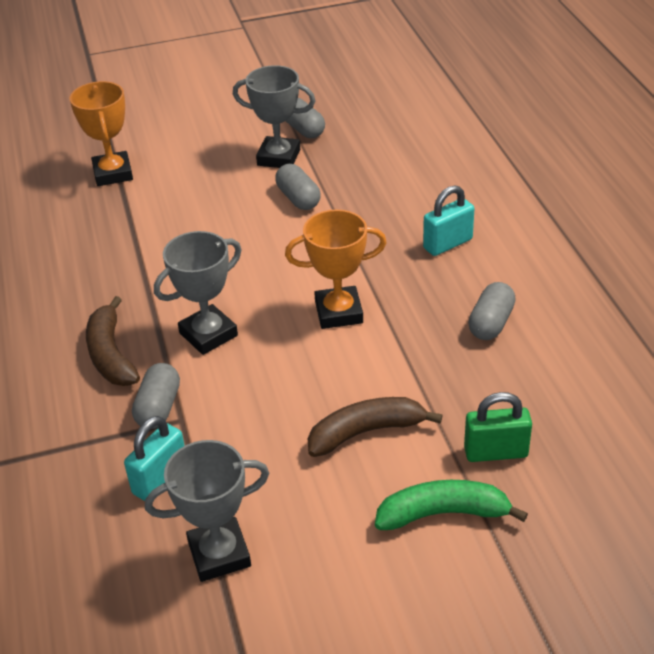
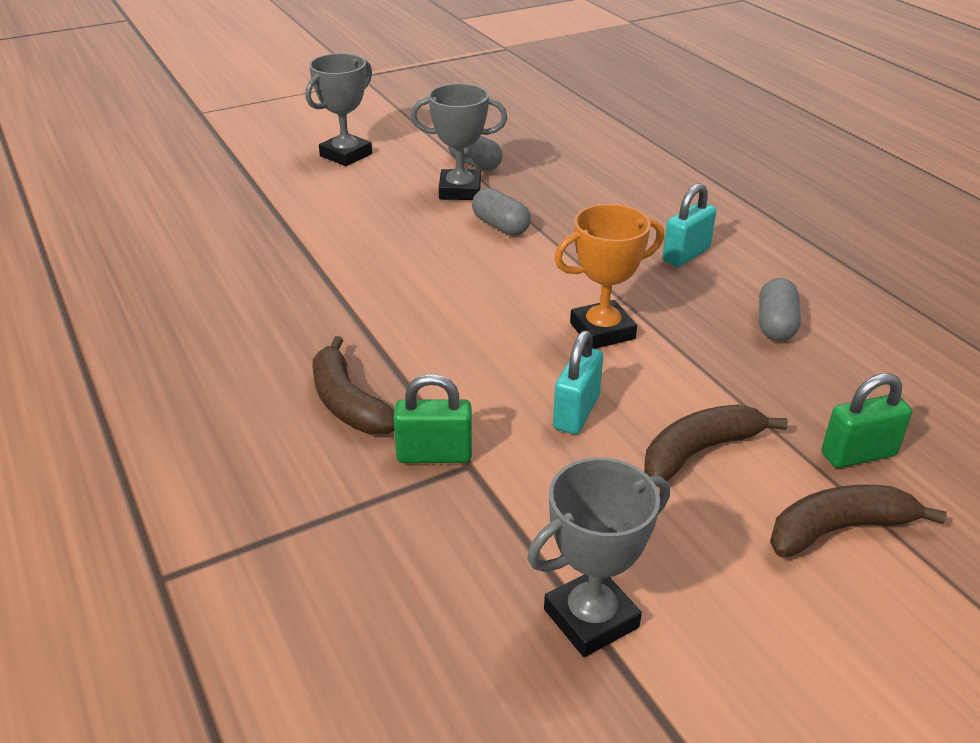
camera: 15 degrees left, 5 degrees down
orange trophy [70,81,133,186] -> none
turquoise padlock [124,416,185,501] -> turquoise padlock moved to [553,330,603,434]
grey capsule [132,363,180,429] -> green padlock [394,374,472,463]
grey trophy [154,231,241,355] -> grey trophy moved to [305,53,372,166]
green banana [375,480,528,530] -> brown banana [770,485,947,558]

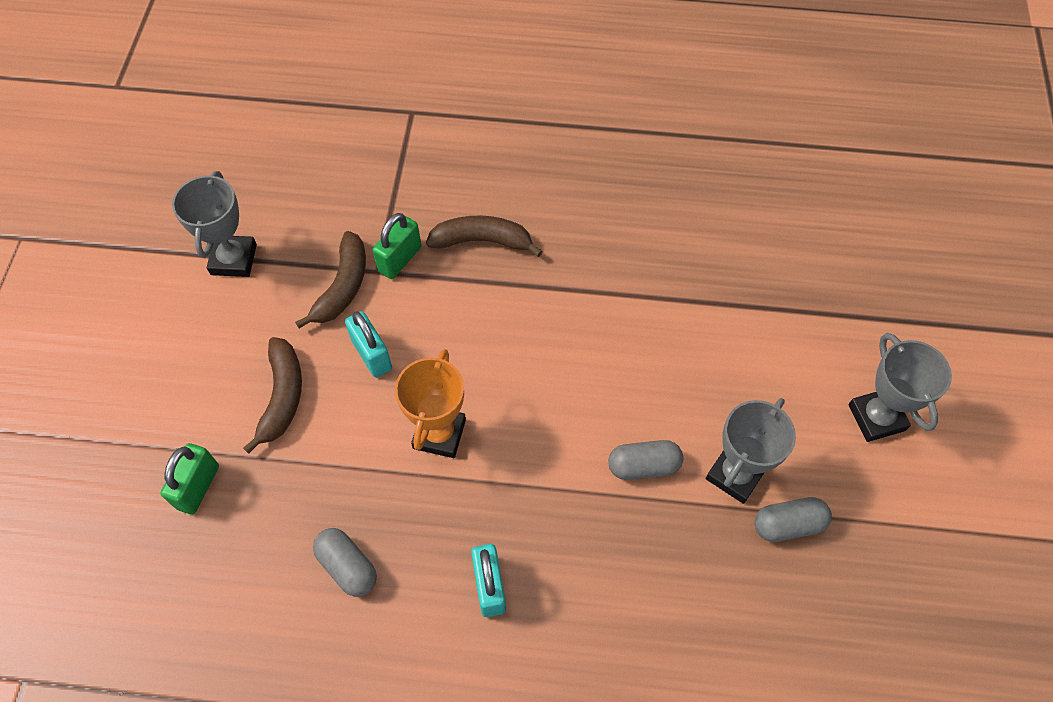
camera: 125 degrees right, 25 degrees up
brown banana [770,485,947,558] -> brown banana moved to [295,231,366,328]

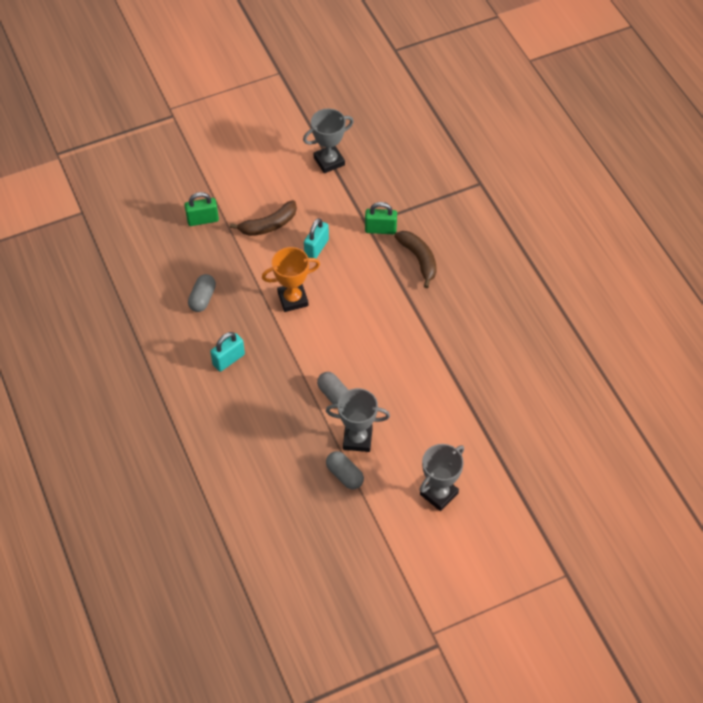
camera: 60 degrees right, 5 degrees down
brown banana [295,231,366,328] -> none

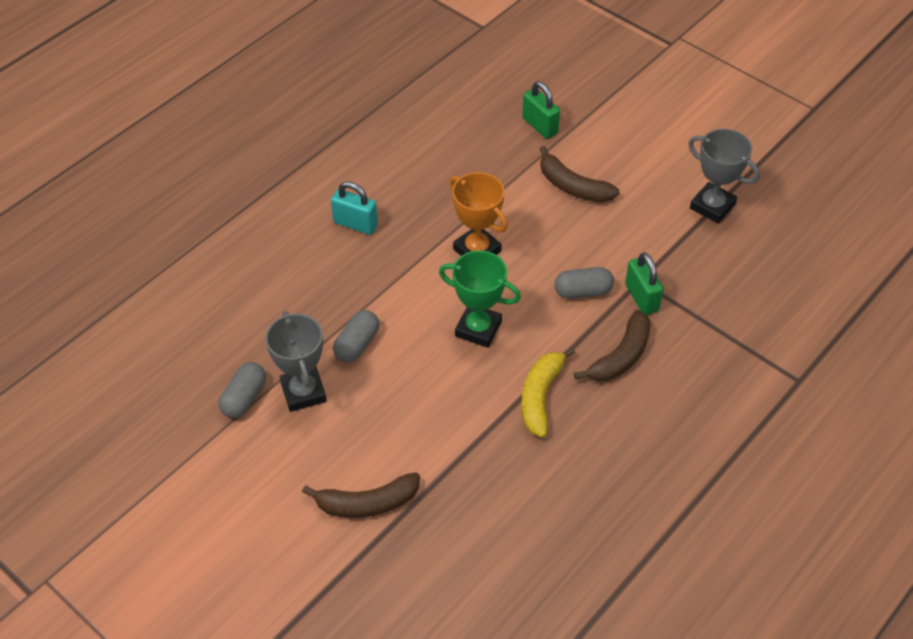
camera: 65 degrees right, 5 degrees down
grey capsule [188,274,216,312] -> grey capsule moved to [554,267,614,299]
turquoise padlock [304,218,329,259] -> none
grey trophy [419,444,464,511] -> none
none -> brown banana [302,472,420,518]
none -> green trophy [439,250,521,348]
none -> yellow banana [521,347,575,438]

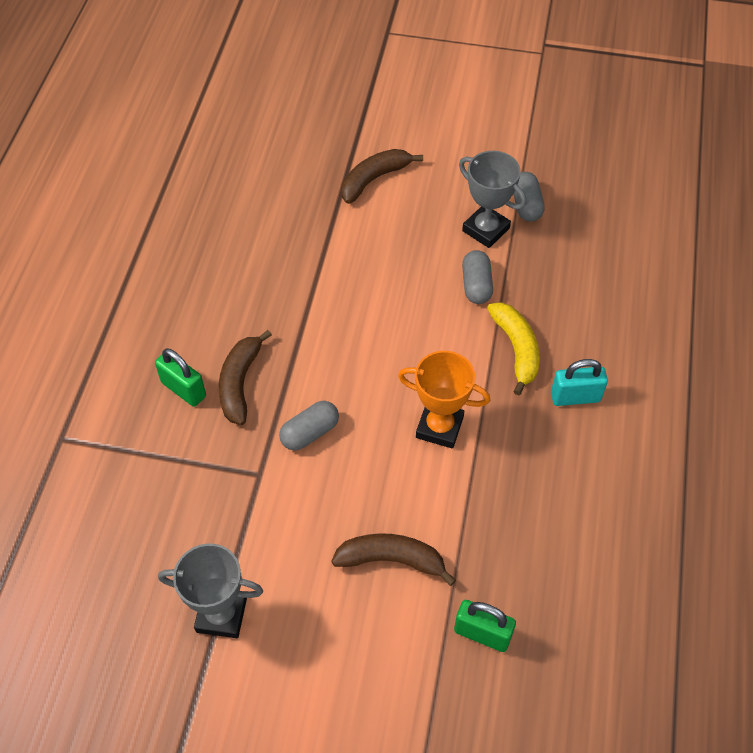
camera: 150 degrees right, 5 degrees up
green trophy [439,250,521,348] -> none
yellow banana [521,347,575,438] -> yellow banana moved to [487,302,540,395]
green padlock [625,252,664,315] -> green padlock moved to [155,348,206,407]

